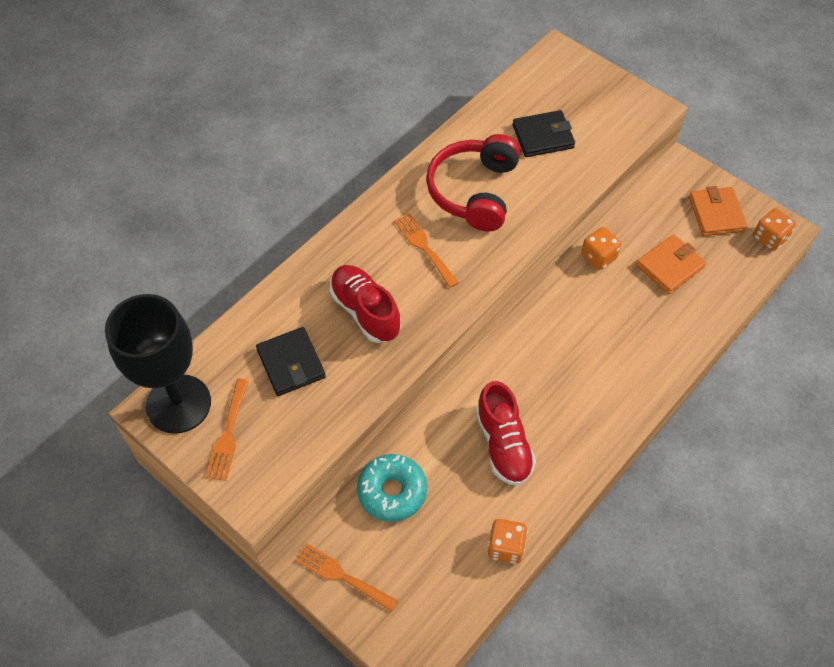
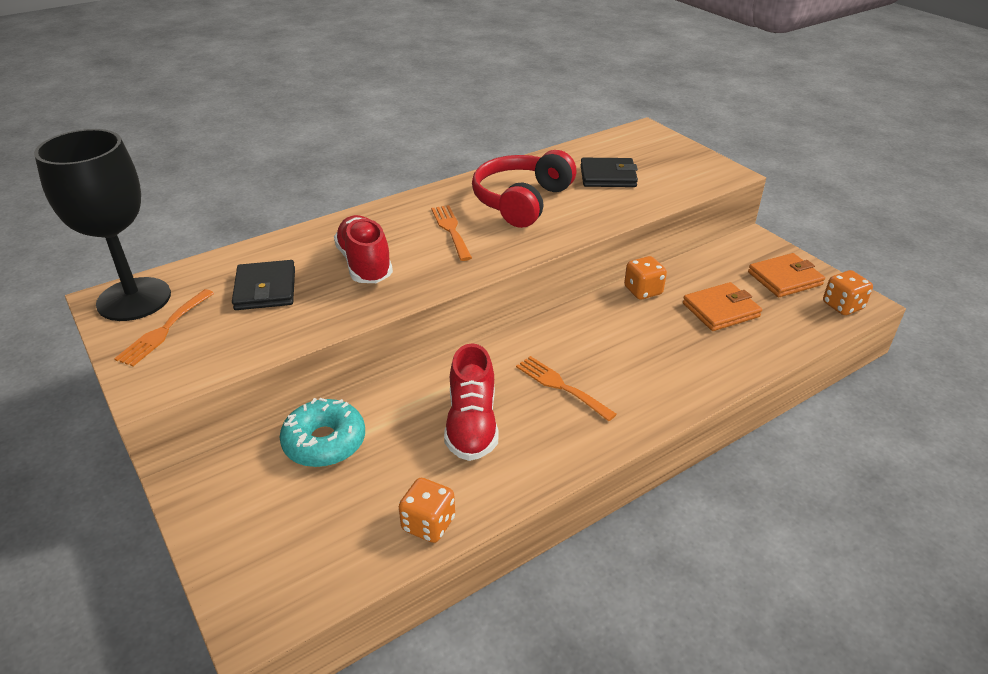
camera: 15 degrees right, 20 degrees down
orange fork [295,543,398,612] -> orange fork moved to [516,356,617,421]
orange wallet [689,186,748,236] -> orange wallet turned 60 degrees clockwise [748,253,825,297]

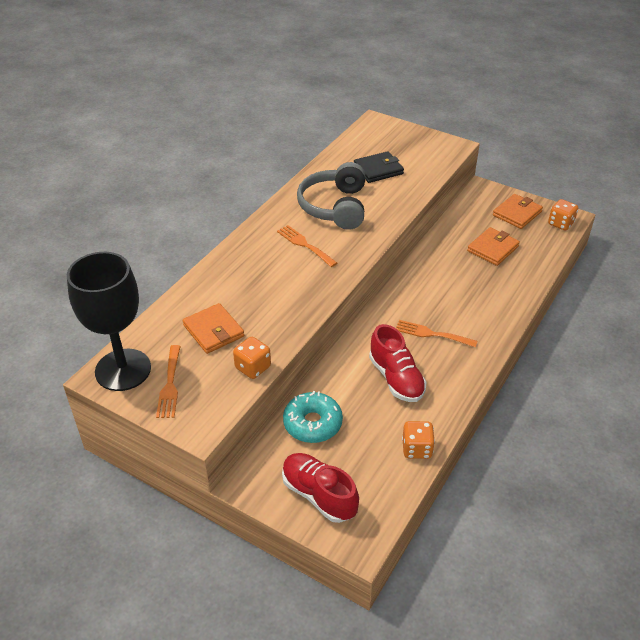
camera: 25 degrees left, 5 degrees up
black wallet [232,260,295,310] -> orange wallet [183,303,244,354]
red shoe [334,215,393,283] -> red shoe moved to [282,453,359,523]
red headphones [472,150,576,228] -> grey headphones [297,162,365,230]
orange dice [624,256,667,300] -> orange dice moved to [233,337,271,379]

